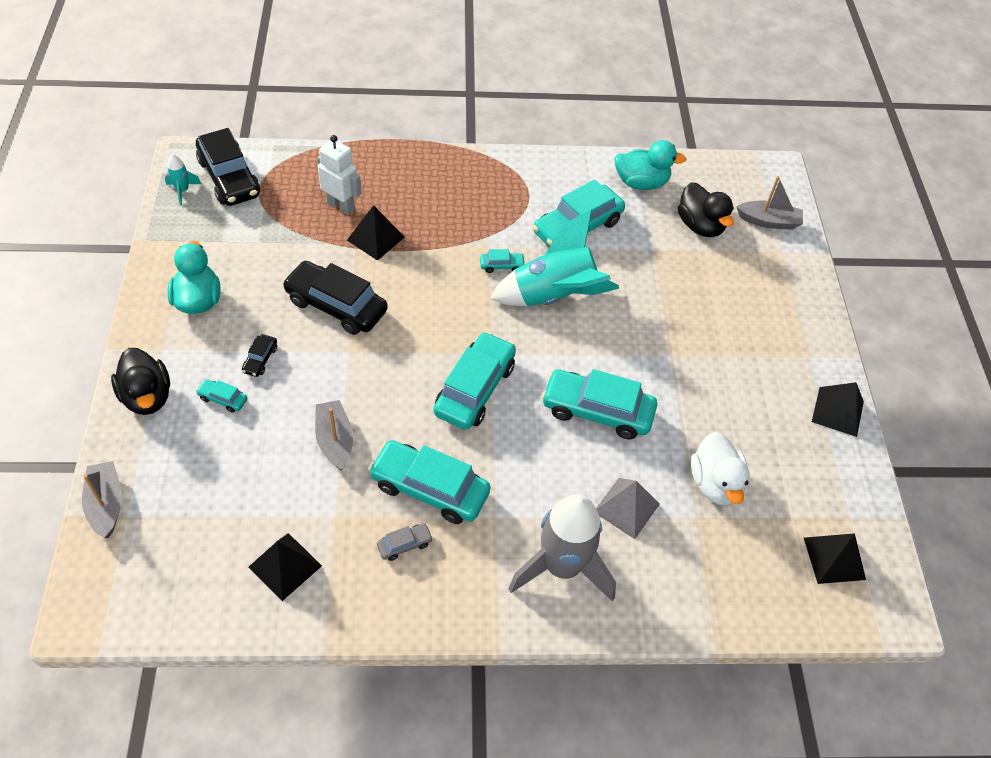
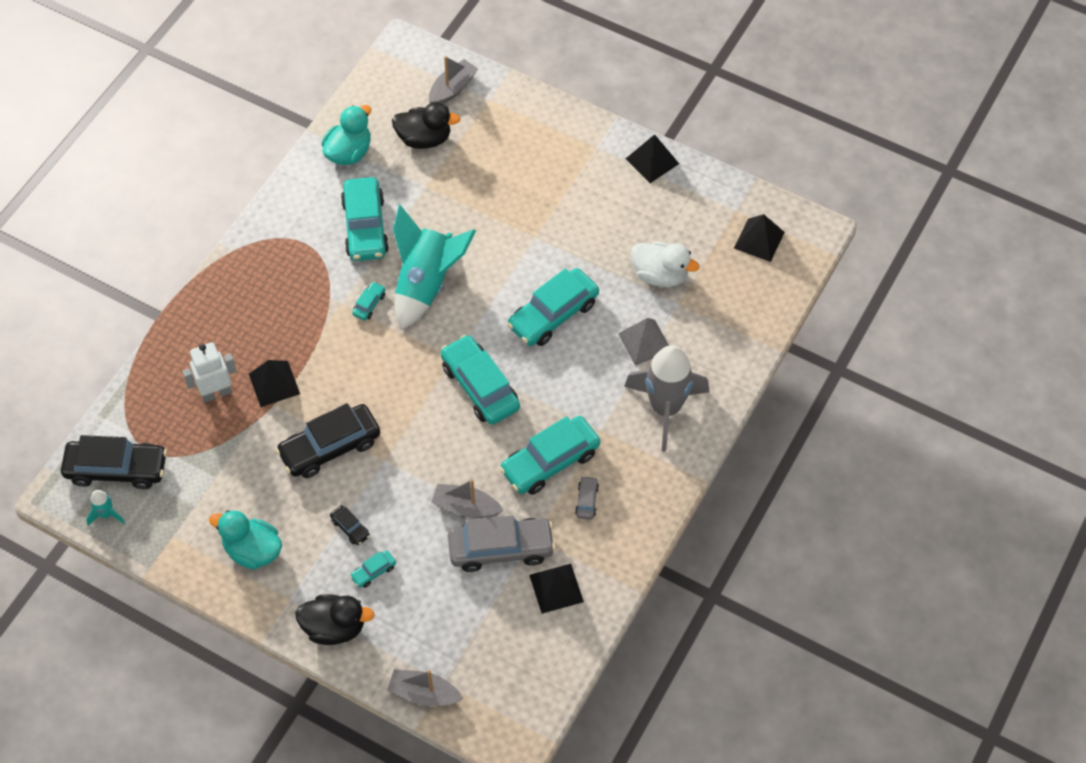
camera: 55 degrees left, 5 degrees up
none -> grey car [448,515,556,572]

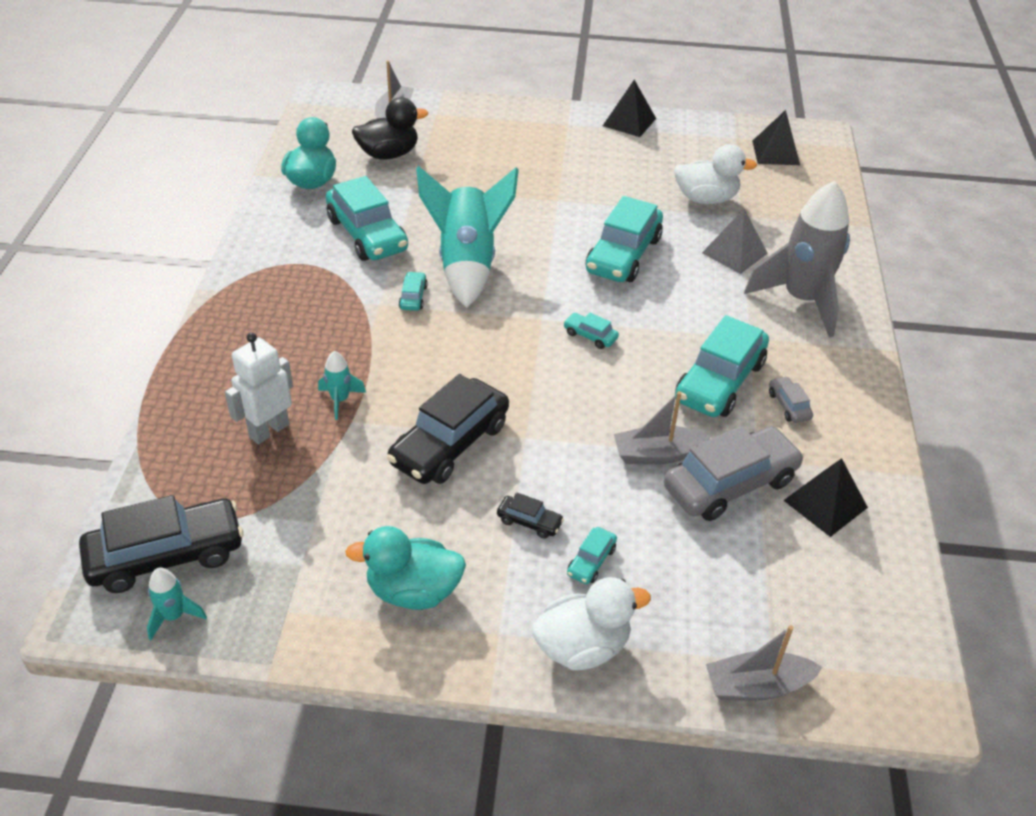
camera: 25 degrees left, 15 degrees down
black pyramid [249,360,300,407] -> turquoise rocket [318,351,366,420]
black duck [295,594,374,645] -> white duck [532,577,651,670]
turquoise car [441,334,520,425] -> turquoise car [563,313,619,349], size x0.44

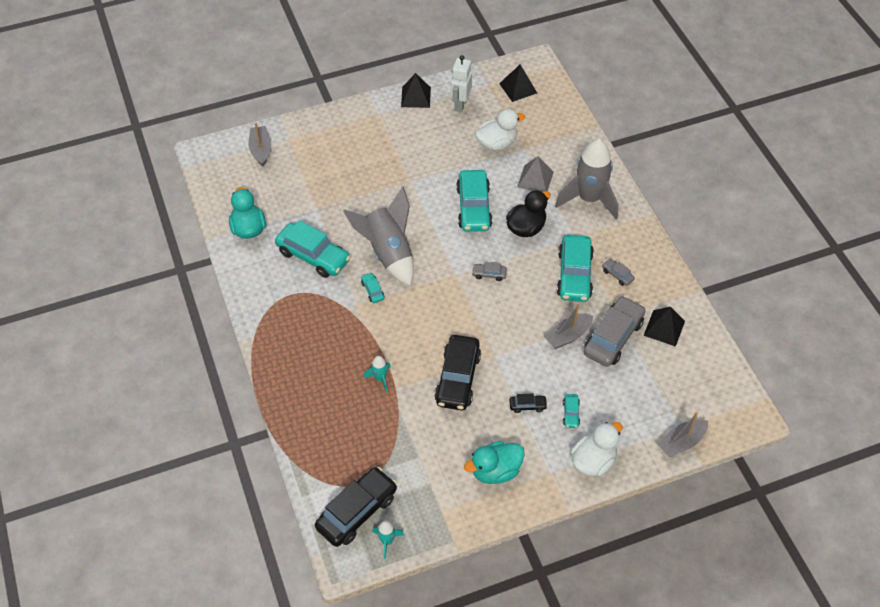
camera: 25 degrees left, 10 degrees up
white robot [225,332,293,444] -> white robot moved to [451,55,472,112]
black duck [352,97,428,160] -> black duck moved to [506,190,551,237]
turquoise rocket [416,166,519,308] -> grey rocket [343,186,414,286]
turquoise car [563,313,619,349] -> grey car [472,262,507,281]

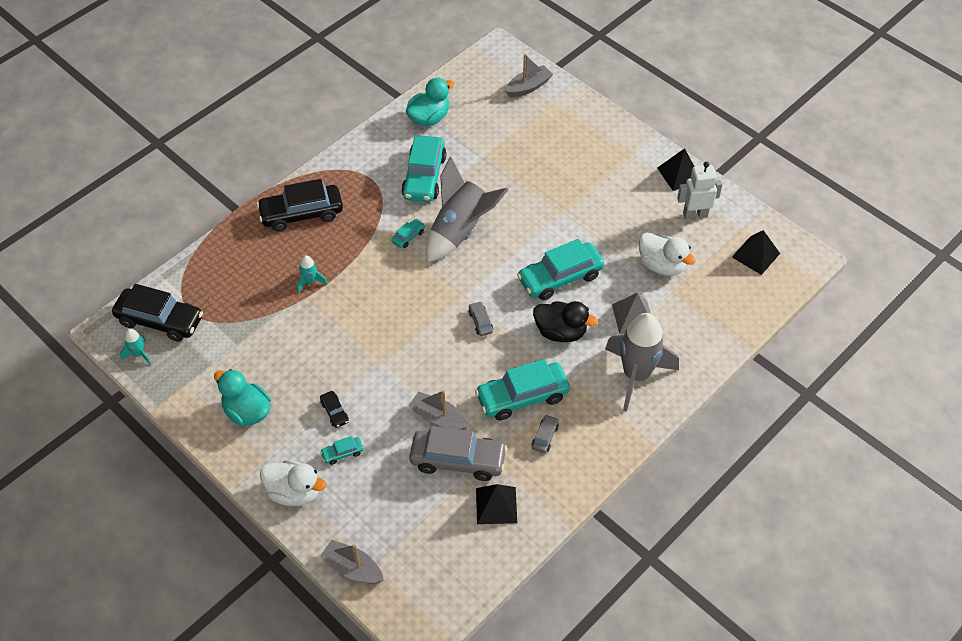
camera: 65 degrees right, 0 degrees up
black car [434,335,481,411] -> black car moved to [257,179,343,231]

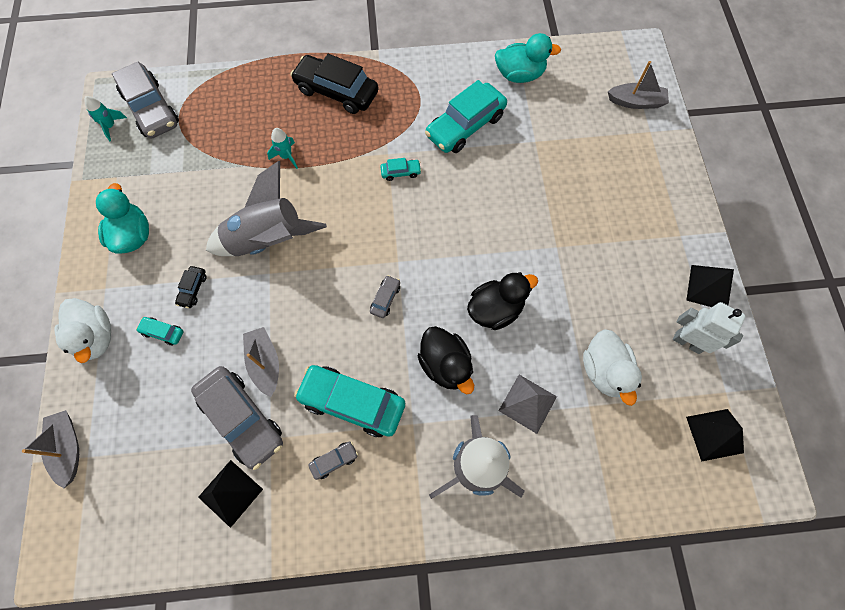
camera: 40 degrees right, 15 degrees up
black car [112,284,203,342] -> grey car [112,62,179,139]
grey rocket [426,156,508,262] -> grey rocket moved to [206,161,327,256]
turquoise car [517,239,604,300] -> black duck [467,272,538,330]

